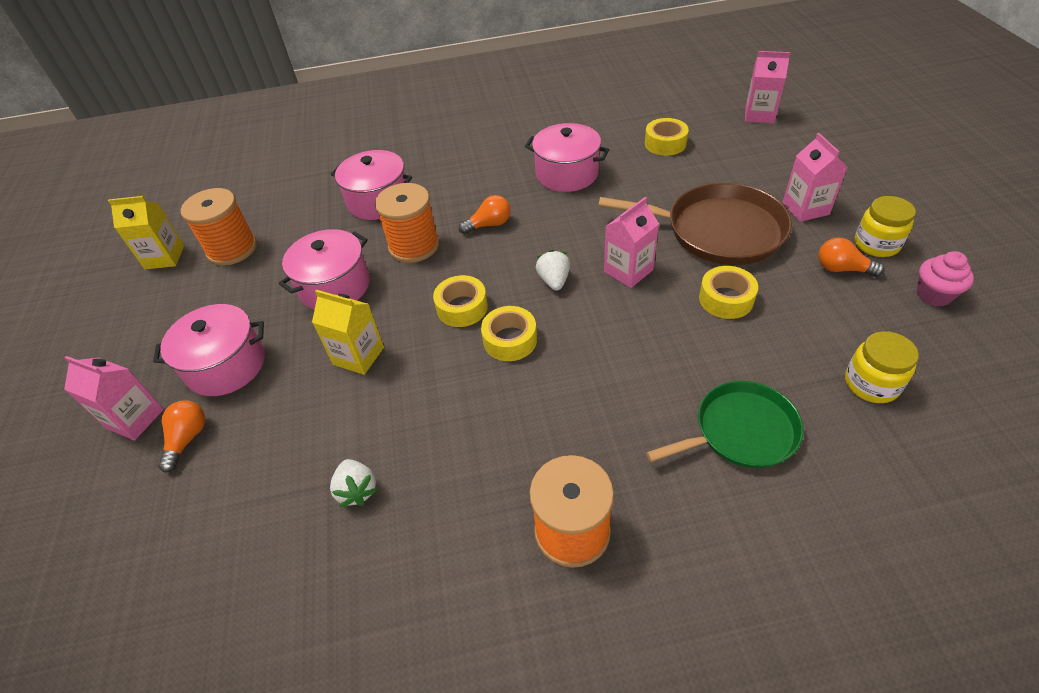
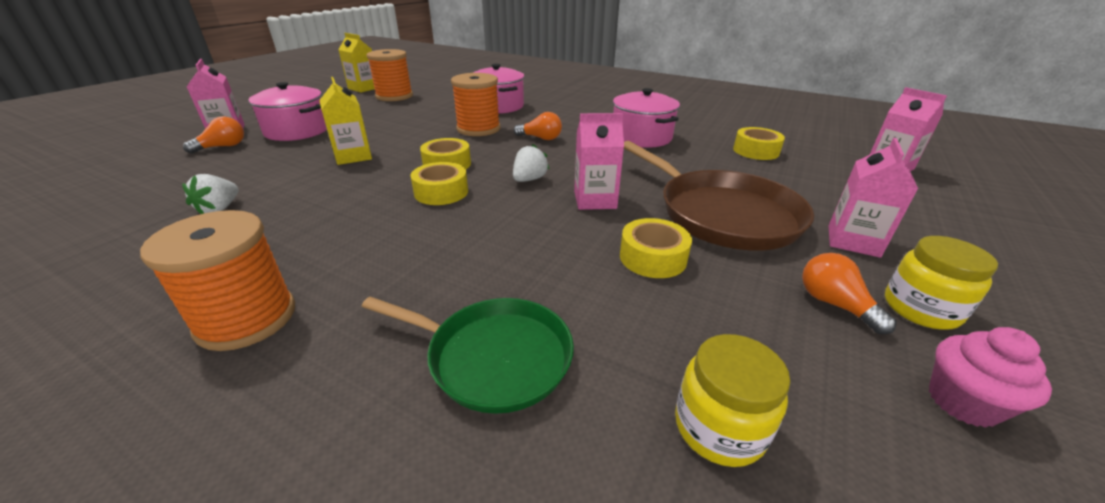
camera: 35 degrees right, 15 degrees down
pink pot [279,229,370,310] -> none

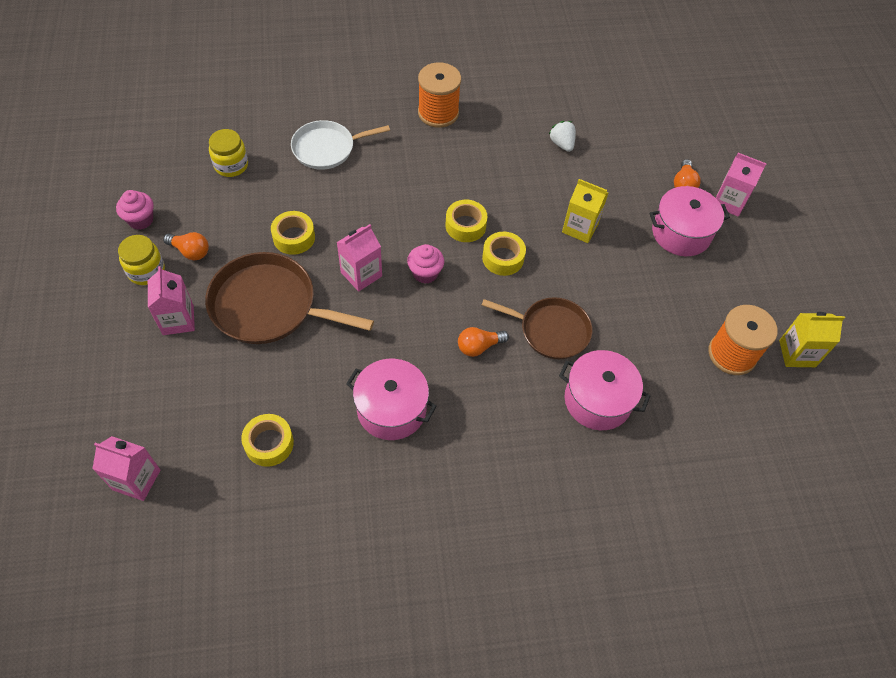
camera: 140 degrees right, 25 degrees up
green pan [362,297,574,414] -> white pan [291,120,390,170]
orange spool [451,73,500,136] -> brown pan [482,297,593,359]
white strawberry [513,144,549,182] -> pink cupcake [407,244,444,283]

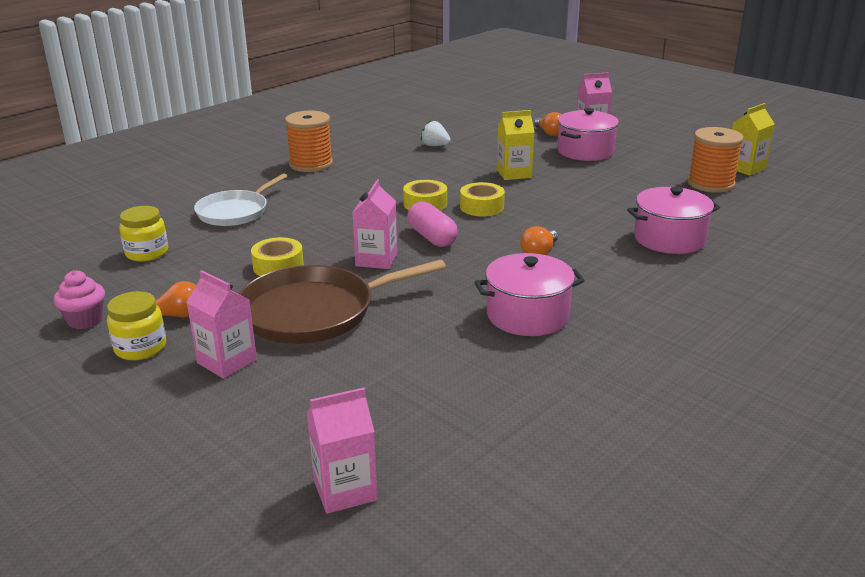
camera: 35 degrees left, 30 degrees down
yellow tape [241,414,294,467] -> none
pink cupcake [407,244,444,283] -> pink capsule [407,201,458,247]
brown pan [482,297,593,359] -> none

